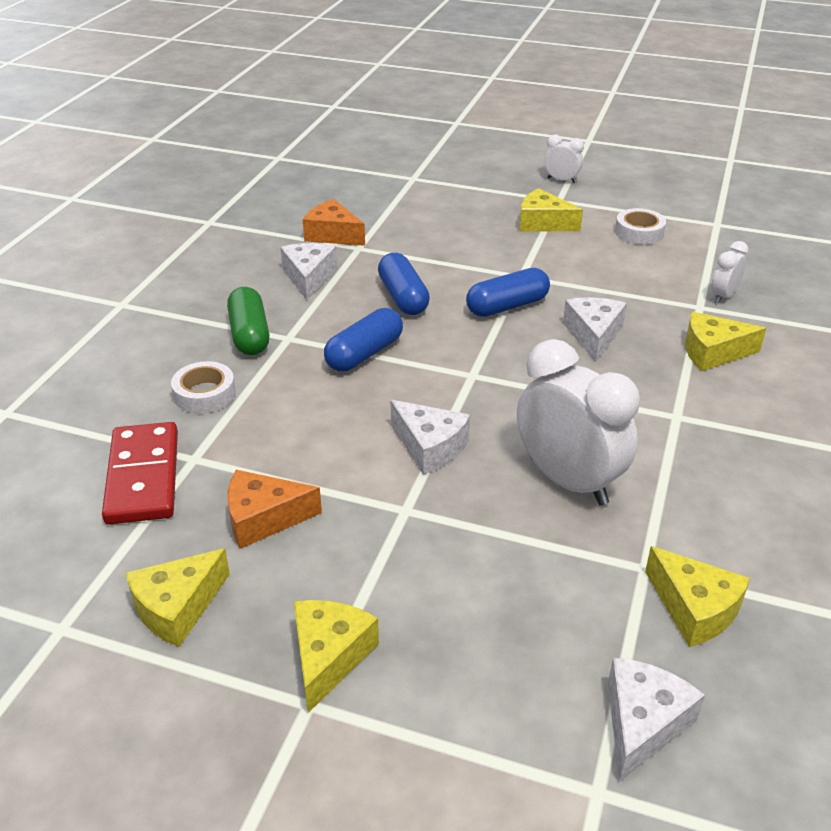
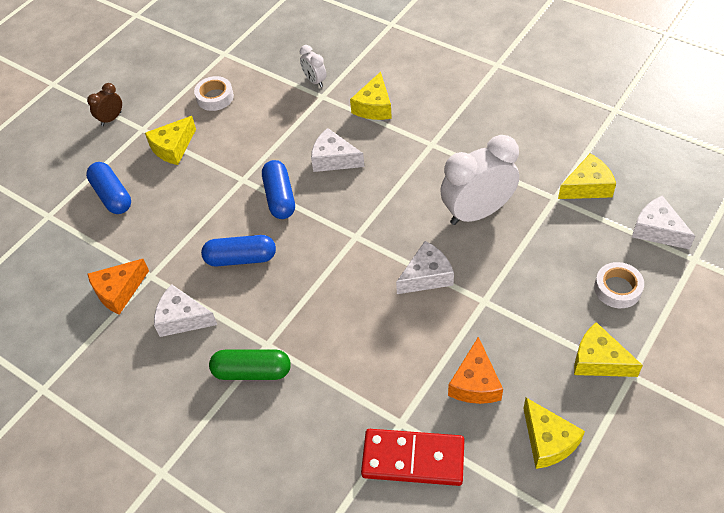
camera: 70 degrees left, 15 degrees up
white tape [171,361,236,414] -> white tape moved to [594,262,644,308]
blue capsule [324,308,403,371] -> blue capsule moved to [86,162,131,214]
white clock [545,134,584,183] -> brown clock [87,83,122,126]

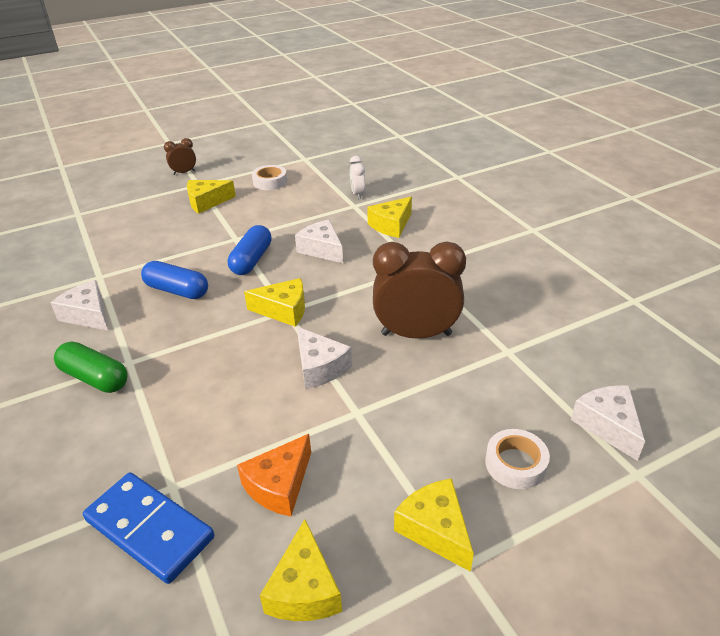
camera: 25 degrees right, 15 degrees down
blue capsule [86,162,131,214] -> none
orange cheese [88,259,149,315] -> none
red domino [361,429,465,486] -> blue domino [83,472,214,584]
white cheese [396,241,454,294] -> white cheese turned 60 degrees clockwise [297,327,352,389]
white clock [440,135,519,225] -> brown clock [373,242,466,338]
yellow cheese [558,153,616,199] -> yellow cheese moved to [244,278,305,327]

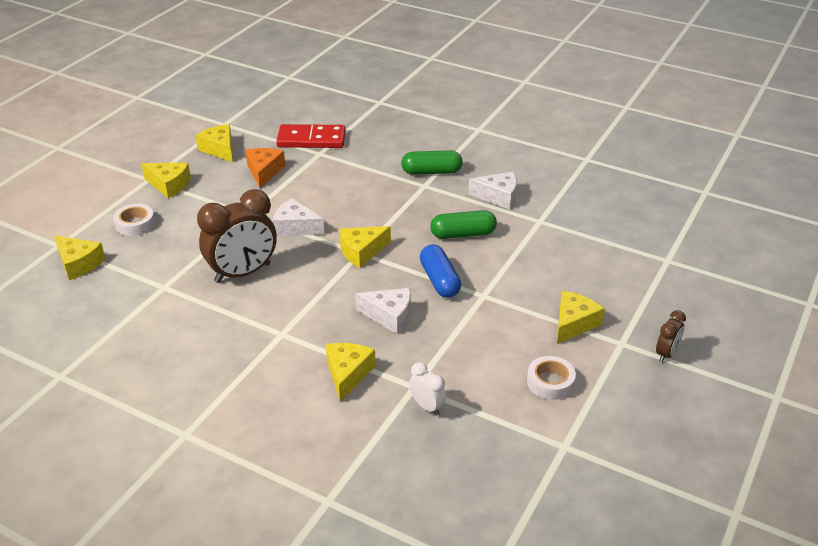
camera: 145 degrees right, 0 degrees up
blue domino [83,472,214,584] -> red domino [276,124,346,148]
blue capsule [141,261,208,299] -> green capsule [430,210,497,239]
white cheese [571,385,645,461] -> yellow cheese [54,235,105,280]

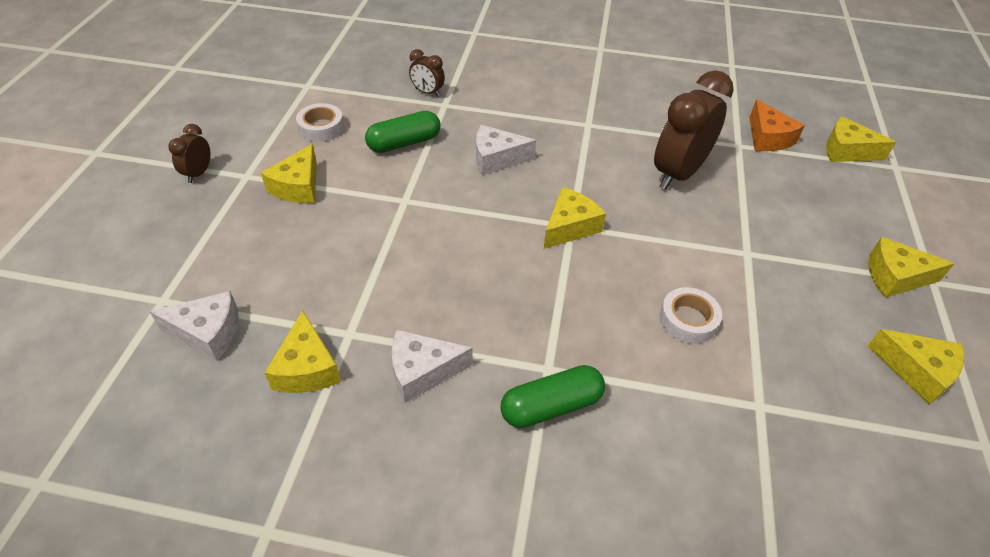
camera: 160 degrees right, 10 degrees up
white tape [113,204,155,236] -> white tape moved to [659,287,722,344]
orange cheese [245,148,285,188] -> orange cheese moved to [749,99,805,152]
white cheese [273,198,325,236] -> white cheese moved to [149,291,239,361]
red domino [276,124,346,148] -> none
yellow cheese [326,343,376,402] -> yellow cheese moved to [265,310,341,393]
white clock [409,362,446,415] -> brown clock [409,49,445,97]
blue capsule [420,244,461,298] -> none
green capsule [430,210,497,239] -> green capsule moved to [365,111,441,153]

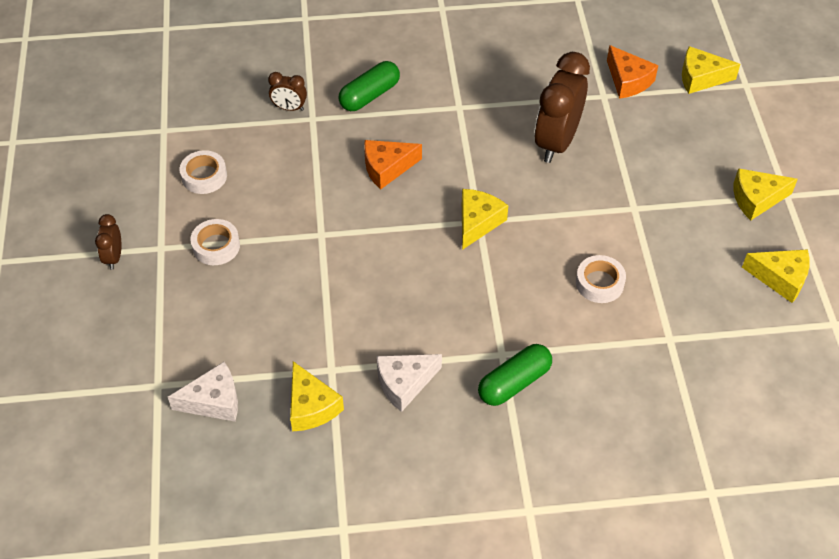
camera: 15 degrees left, 5 degrees up
yellow cheese [261,144,317,203] -> white tape [190,219,240,265]
green capsule [365,111,441,153] -> green capsule moved to [338,61,400,111]
white cheese [476,125,536,175] -> orange cheese [364,140,422,190]

